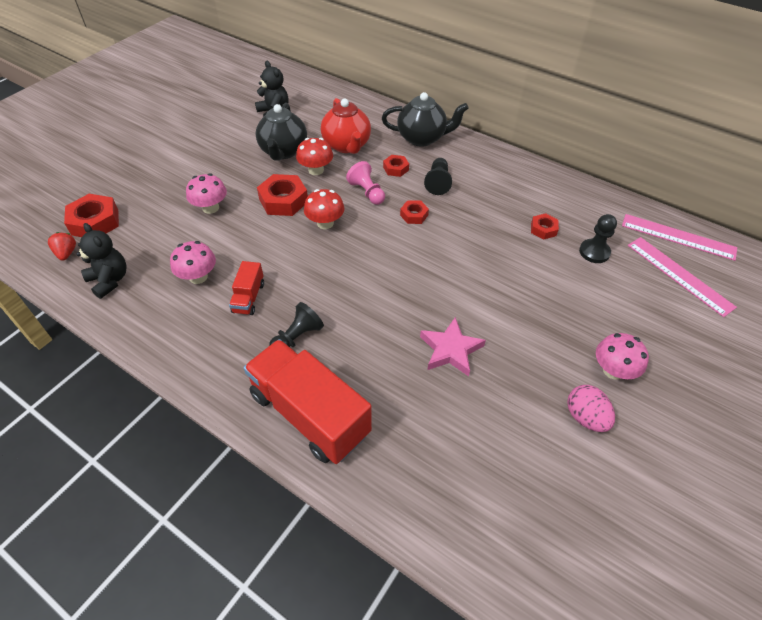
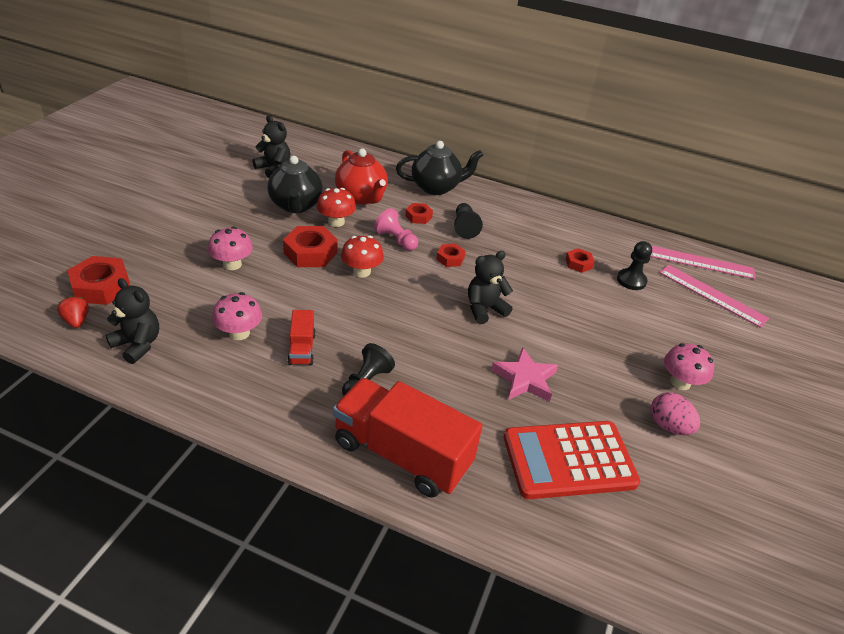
camera: 15 degrees left, 10 degrees down
none -> black teddy bear [468,251,513,324]
none -> red calculator [504,421,640,499]

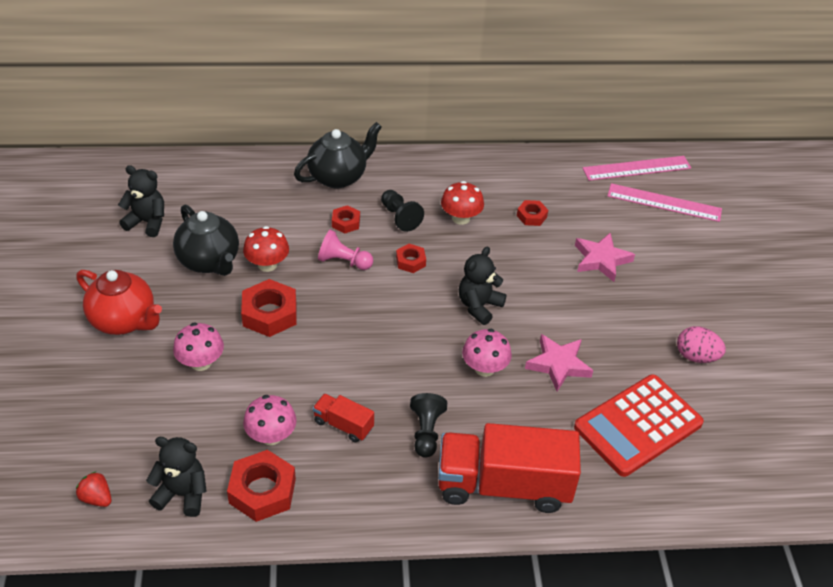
camera: 25 degrees left, 5 degrees up
red nut [67,256,130,305] -> red nut moved to [227,450,296,522]
red truck [288,310,316,365] -> red truck turned 150 degrees clockwise [313,393,374,442]
red teapot [335,148,388,205] -> red teapot moved to [76,270,162,335]
red mushroom [341,235,384,278] -> red mushroom moved to [441,181,484,225]
black pawn [617,241,652,290] -> none
pink mushroom [664,343,714,390] -> pink mushroom moved to [462,329,512,377]
none -> pink star [575,233,635,282]

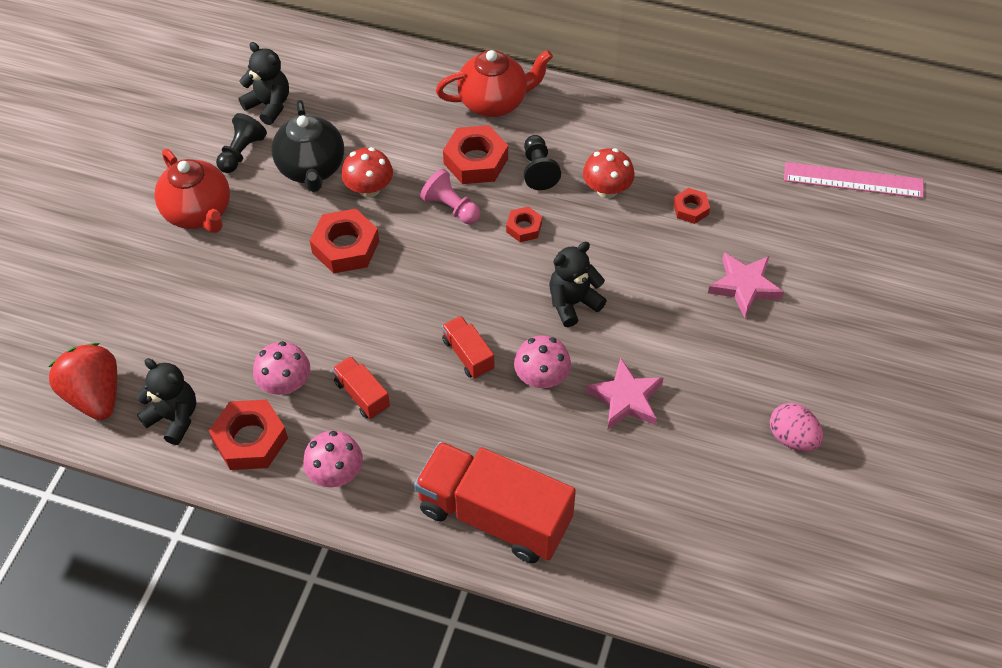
camera: 25 degrees right, 10 degrees up
red strawberry [76,472,112,507] -> red strawberry [49,343,117,420], size x2.01
pink mushroom [173,323,224,371] -> pink mushroom moved to [303,431,363,487]
black teapot [294,122,382,188] -> red teapot [436,50,553,117]
red nut [332,205,360,234] -> red nut [443,125,508,184], size x1.80
black pawn [410,393,447,458] -> black pawn moved to [216,113,267,173]
red calculator [574,374,704,477] -> none
pink ruler [607,183,722,222] -> none
none -> red truck [442,316,494,379]

